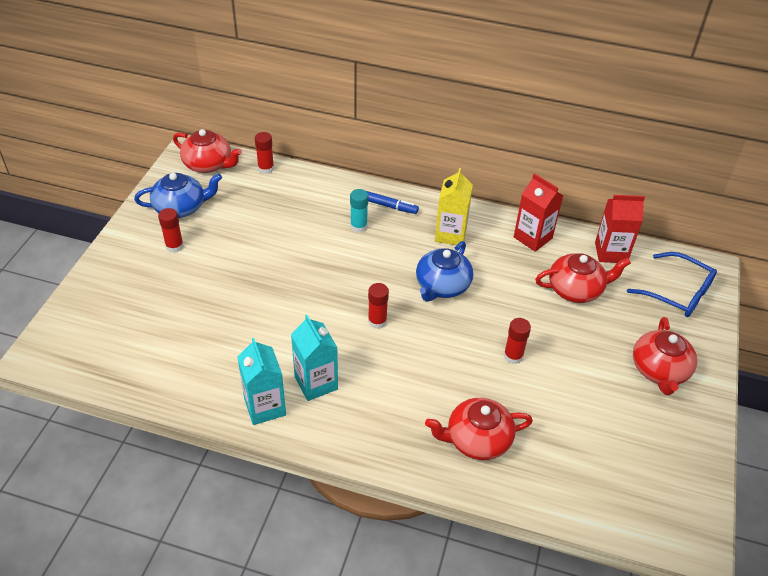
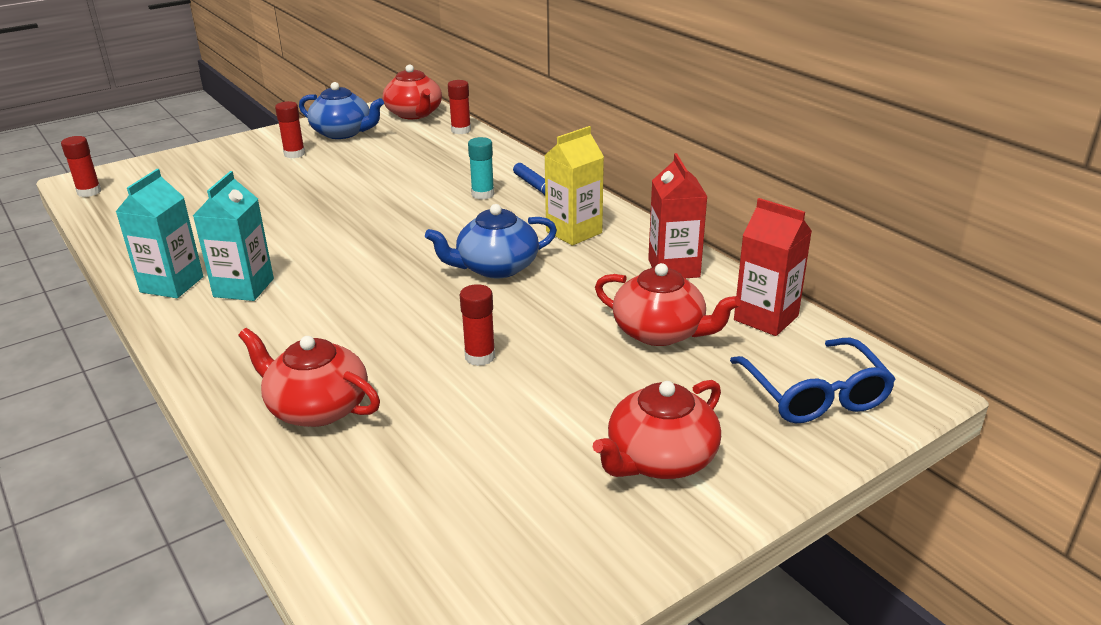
camera: 40 degrees right, 15 degrees down
red glue stick [368,283,389,329] -> red glue stick moved to [61,136,101,197]

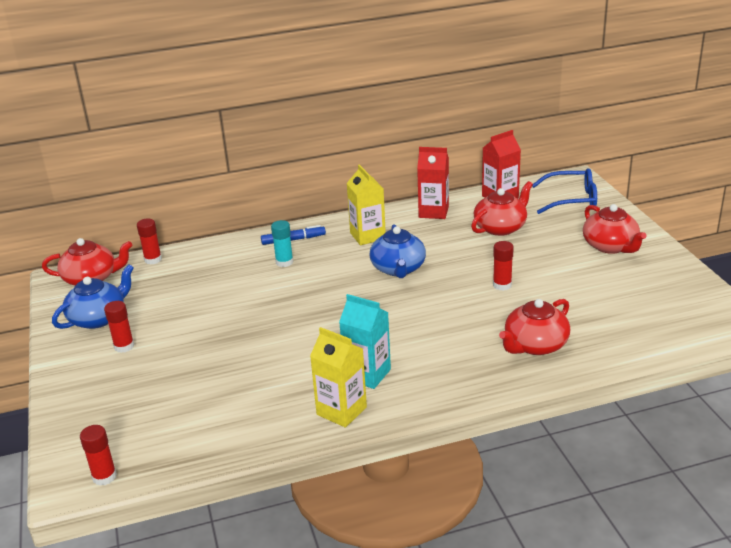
camera: 70 degrees left, 0 degrees up
turquoise carton [116,169,203,298] -> yellow carton [310,327,367,428]

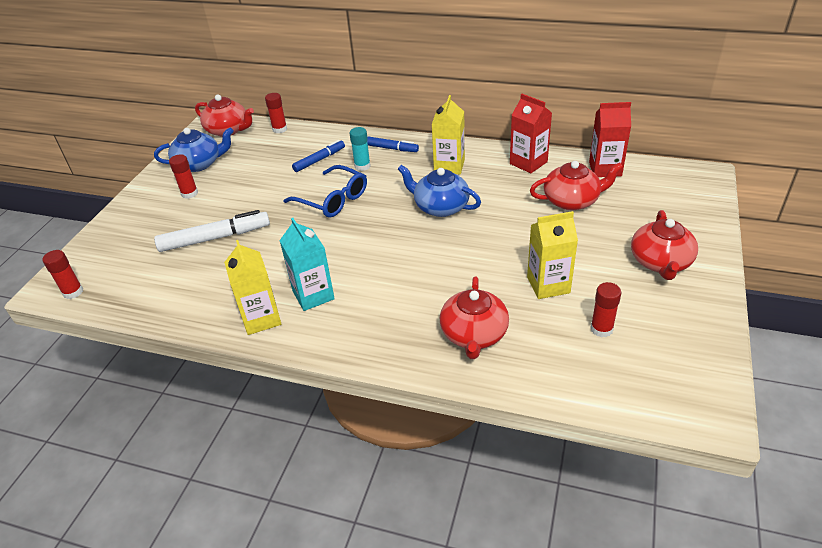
camera: 35 degrees right, 10 degrees up
blue teapot [370,224,426,278] -> blue teapot turned 90 degrees clockwise [398,165,481,217]
red glue stick [493,241,514,291] -> red glue stick moved to [590,282,621,337]
red teapot [499,299,570,355] -> red teapot turned 75 degrees counterclockwise [440,276,509,359]
blue glasses [532,168,597,214] -> blue glasses moved to [283,165,367,218]
none -> white marker [154,210,270,252]
none -> blue marker [292,140,345,172]
none -> yellow carton [527,211,578,299]

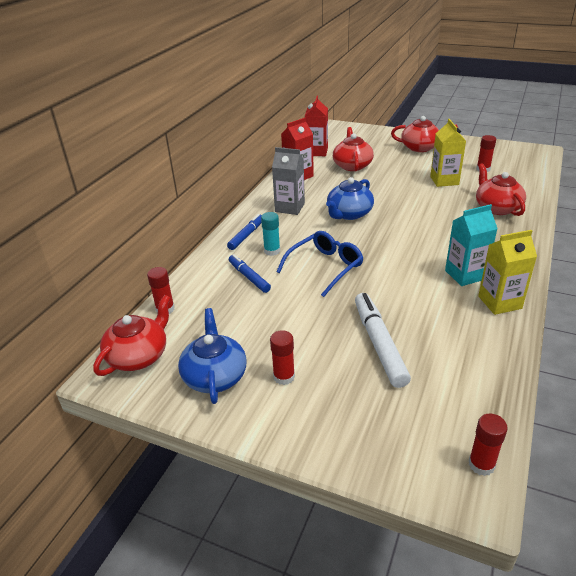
camera: 85 degrees left, 5 degrees down
yellow carton [432,95,465,174] -> grey carton [272,147,305,215]
red teapot [440,276,509,359] -> red teapot turned 120 degrees counterclockwise [476,163,526,216]

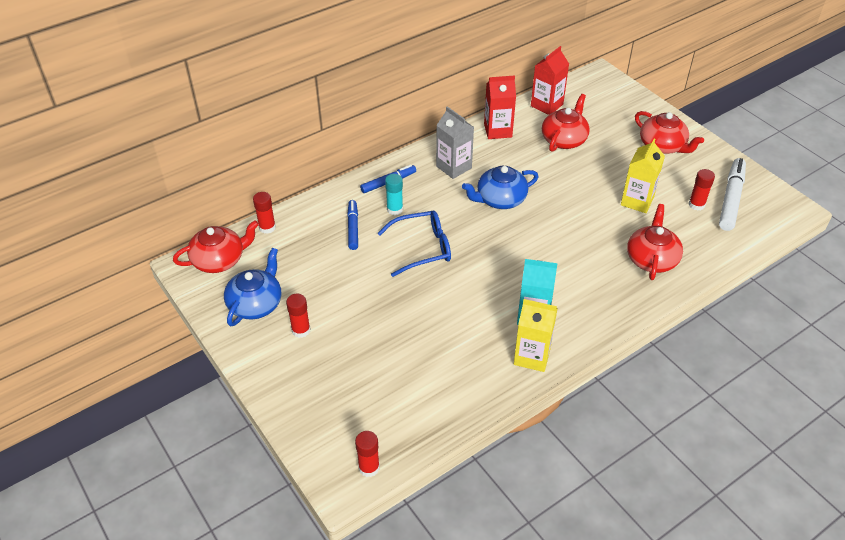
camera: 30 degrees right, 10 degrees up
white marker [355,293,411,388] -> white marker moved to [719,158,746,231]

